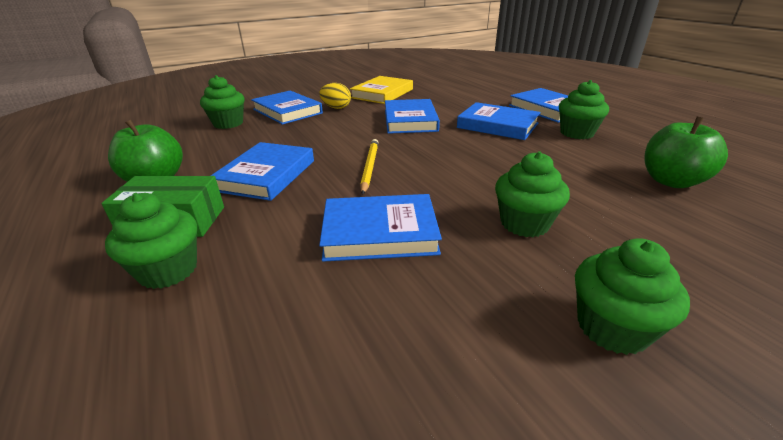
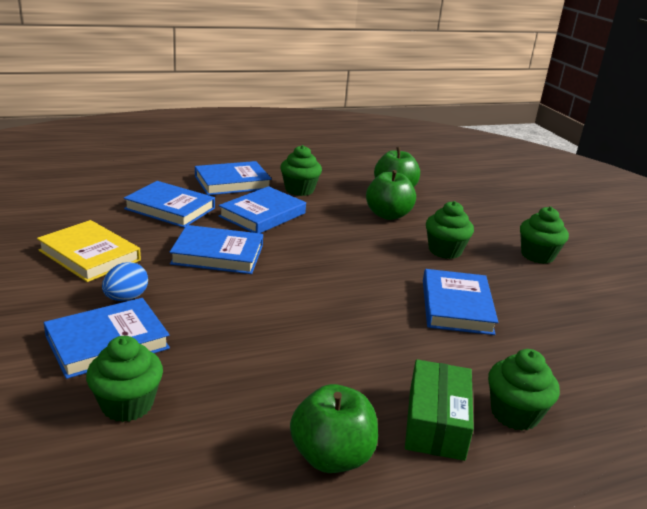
camera: 85 degrees left, 5 degrees down
blue book [211,142,314,201] -> blue book moved to [123,181,215,228]
yellow egg [319,83,351,109] -> blue egg [102,262,148,301]
yellow pencil [360,139,379,195] -> none
none -> green apple [366,170,416,220]

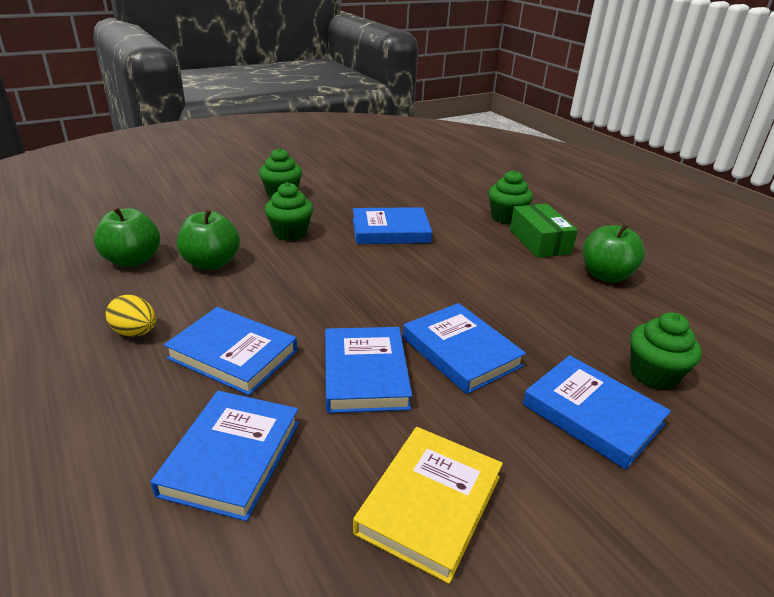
camera: 100 degrees left, 5 degrees up
blue egg [102,262,148,301] -> none
blue book [195,161,272,195] -> blue book moved to [403,303,526,394]
green cupcake [280,145,322,196] -> yellow egg [106,295,156,337]
green box [405,359,474,461] -> green box turned 75 degrees clockwise [510,204,578,258]

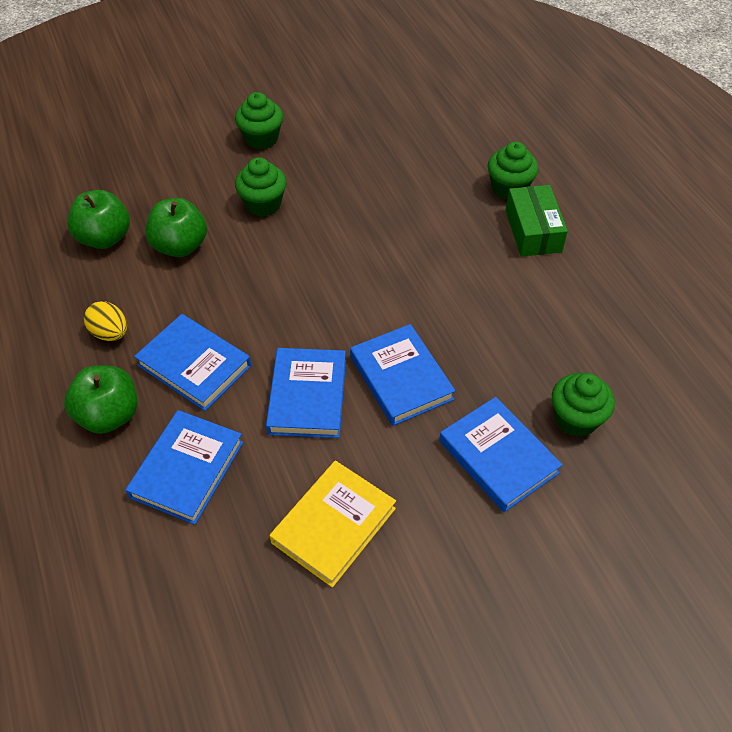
camera: 10 degrees right, 20 degrees up
blue book [353,207,432,244] -> none
green apple [583,223,645,282] -> green apple moved to [64,366,137,434]

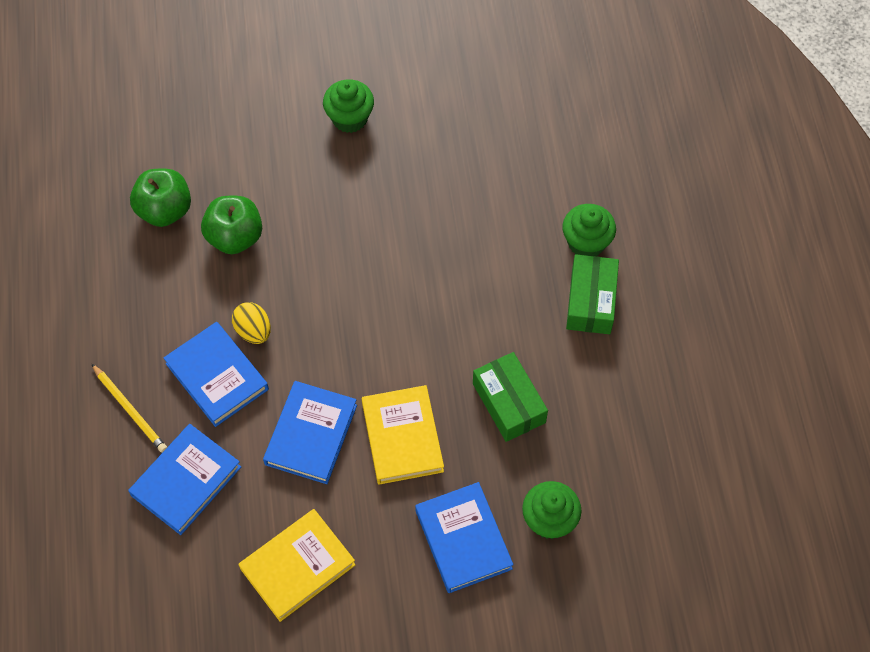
camera: 15 degrees right, 10 degrees up
green apple [64,366,137,434] -> yellow pencil [91,363,167,453]
yellow egg [84,301,127,341] -> yellow egg moved to [232,302,271,344]
green cupcake [235,157,286,217] -> none
blue book [350,324,456,426] -> yellow book [362,385,444,485]
none -> green box [473,352,548,442]

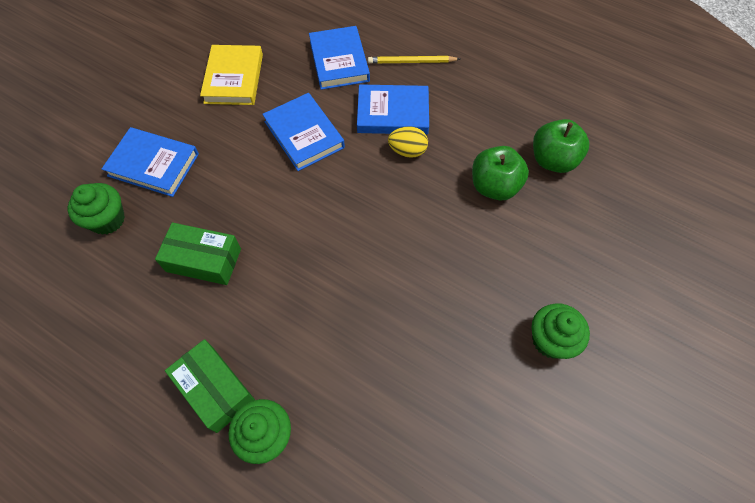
camera: 130 degrees right, 0 degrees up
yellow book [362,385,444,485] -> none

